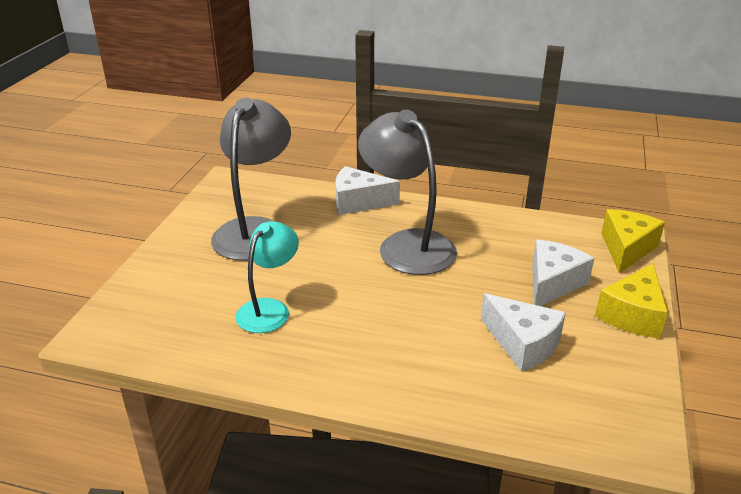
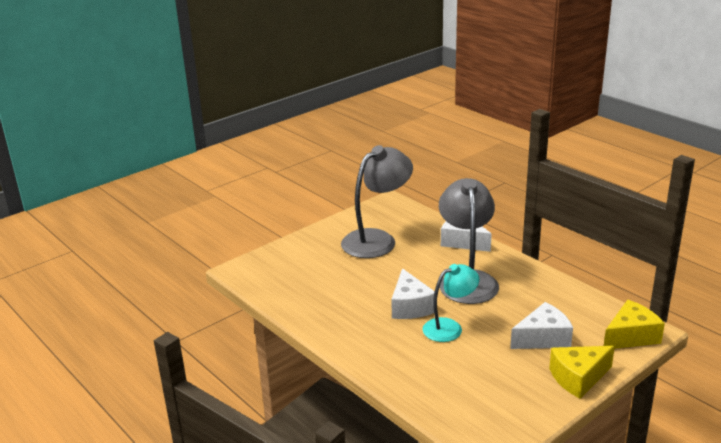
camera: 35 degrees right, 5 degrees down
turquoise lamp [236,221,299,333] -> turquoise lamp moved to [423,264,480,342]
white cheese [481,293,566,372] -> white cheese moved to [391,268,435,319]

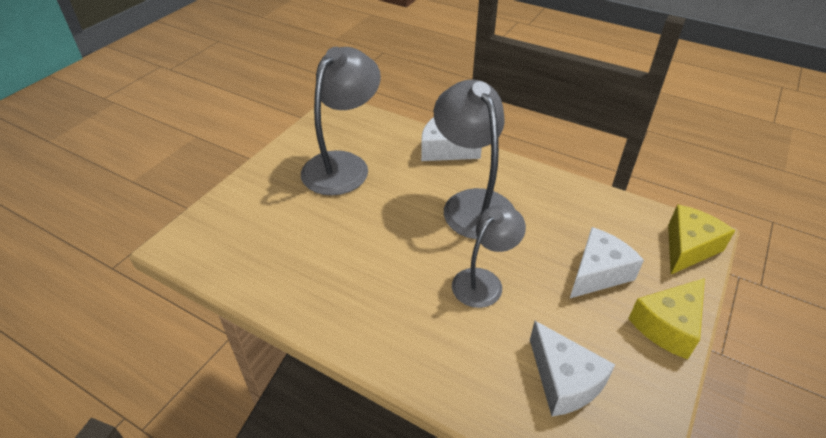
camera: 20 degrees left, 15 degrees up
white cheese [391,268,435,319] -> white cheese moved to [530,321,615,416]
turquoise lamp [423,264,480,342] -> grey lamp [452,205,526,308]

